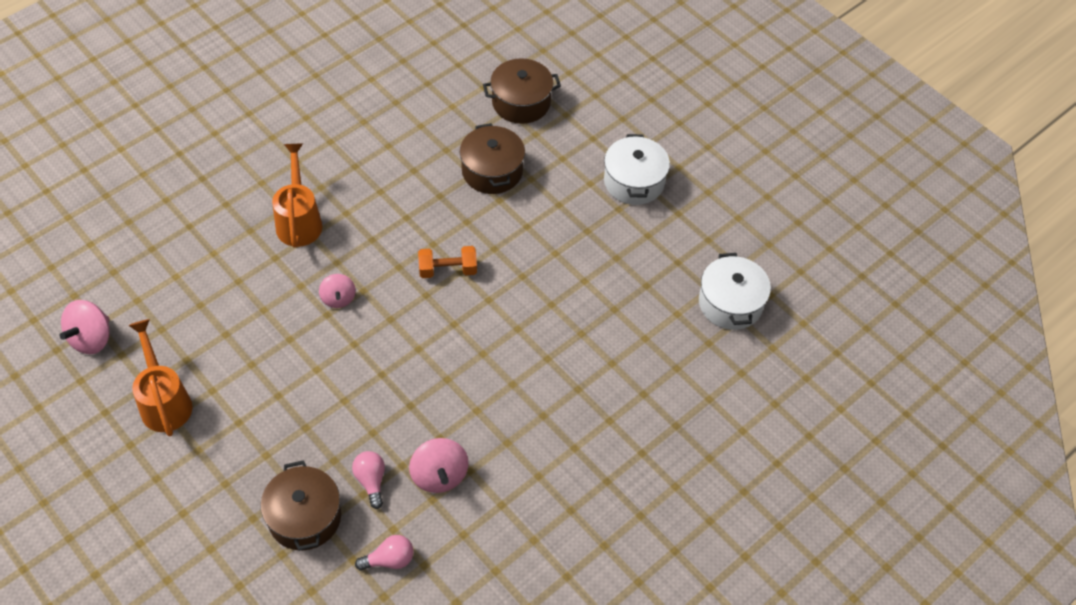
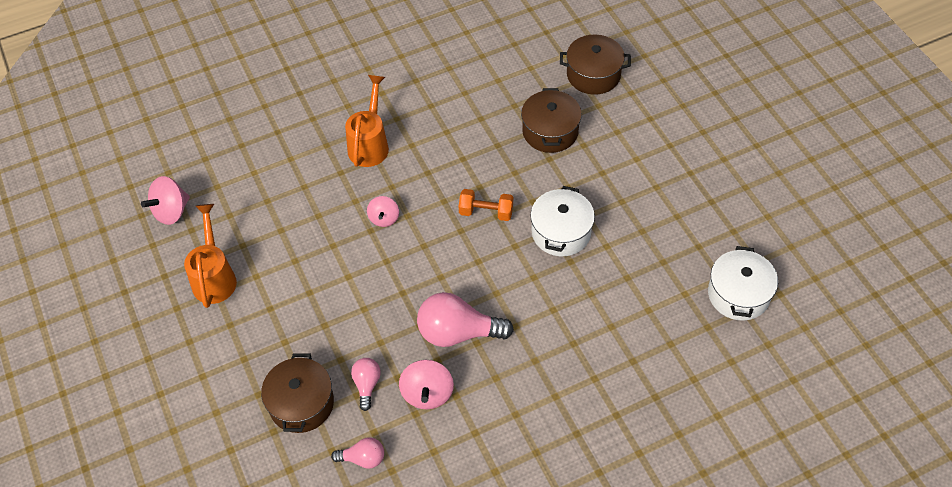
camera: 20 degrees right, 0 degrees up
white pot [604,134,670,205] -> white pot moved to [530,186,595,256]
none -> pink light bulb [417,292,514,347]

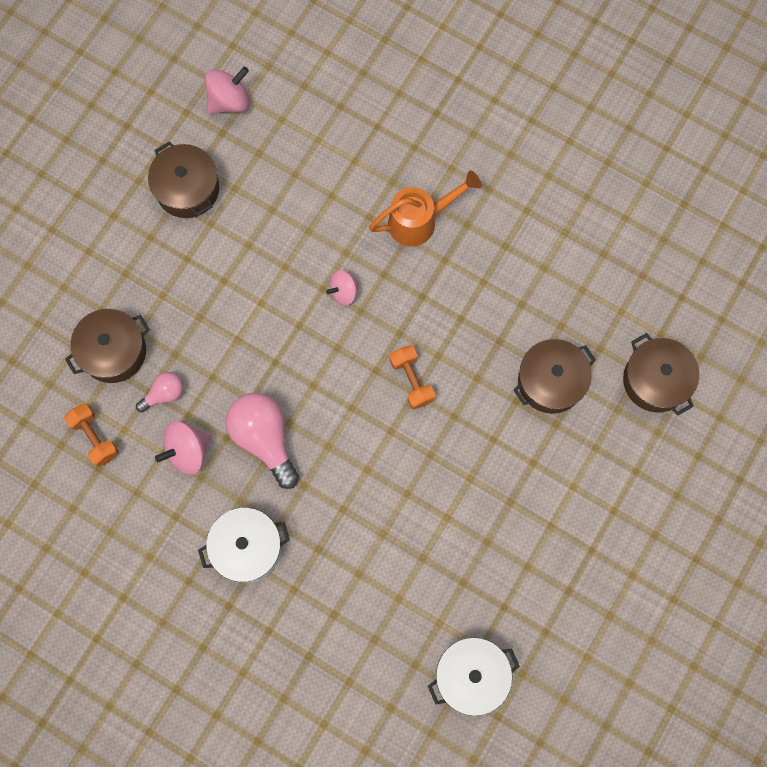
camera: 55 degrees right, 20 degrees up
pink spinning top [141,176,190,225] -> pink spinning top turned 135 degrees clockwise [205,67,250,114]
orange watering can [184,204,237,308] -> brown pot [148,141,219,218]
pink light bulb [331,437,384,469] -> orange dumbbell [64,404,119,467]
white pot [530,186,595,256] -> white pot moved to [198,508,290,582]

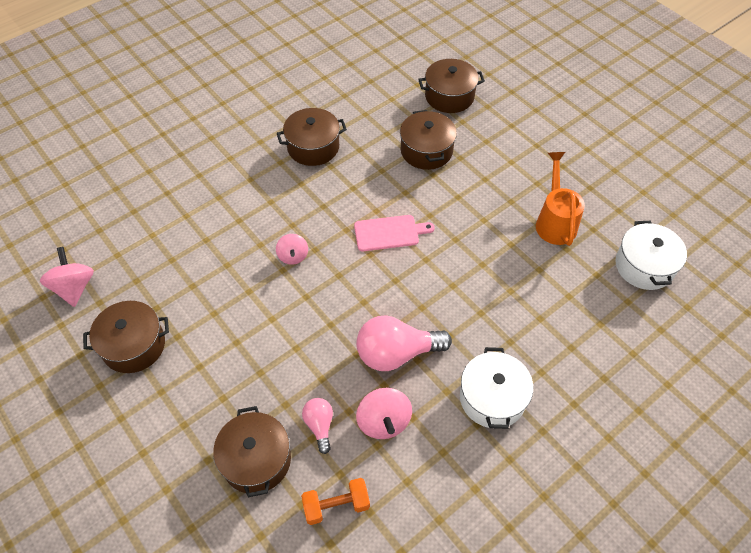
camera: 70 degrees left, 20 degrees down
orange watering can [369,170,482,247] -> orange watering can moved to [536,152,585,246]
orange dumbbell [390,345,436,409] -> pink cutting board [354,215,435,251]
none -> brown pot [277,108,347,166]

